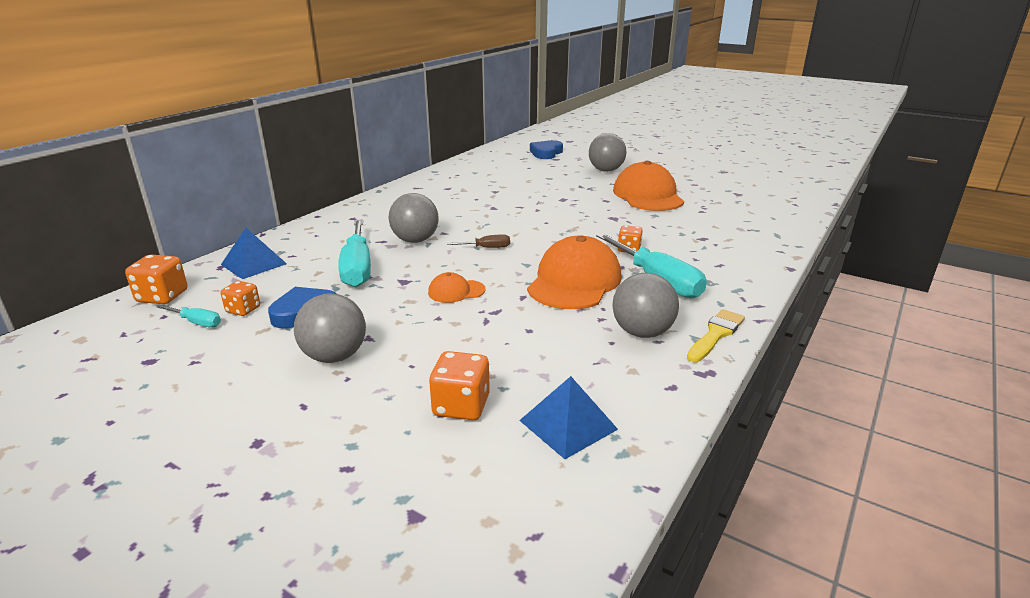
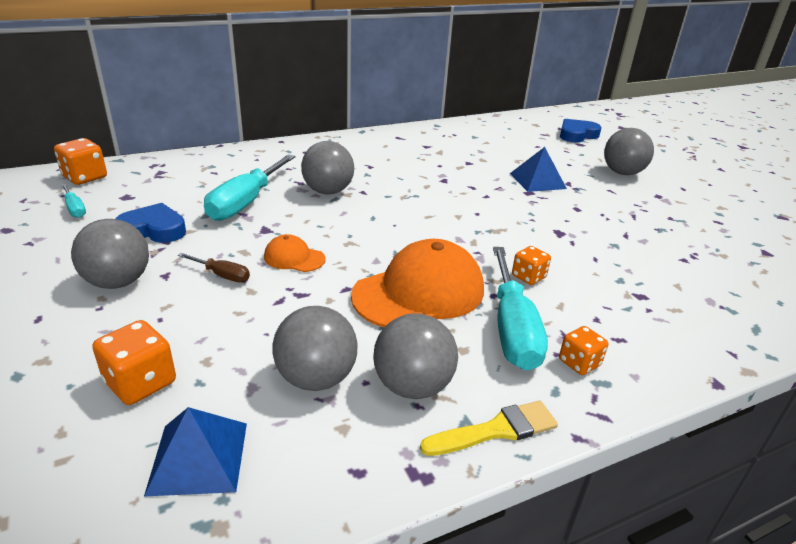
camera: 30 degrees right, 5 degrees up
orange dice [220,281,260,316] -> orange dice moved to [559,326,608,375]
blue pyramid [221,228,287,279] -> blue pyramid moved to [510,147,567,192]
brown screwdriver [447,234,510,248] -> brown screwdriver moved to [178,253,250,282]
orange cap [613,161,684,211] -> none
none -> grey ball [272,306,357,391]

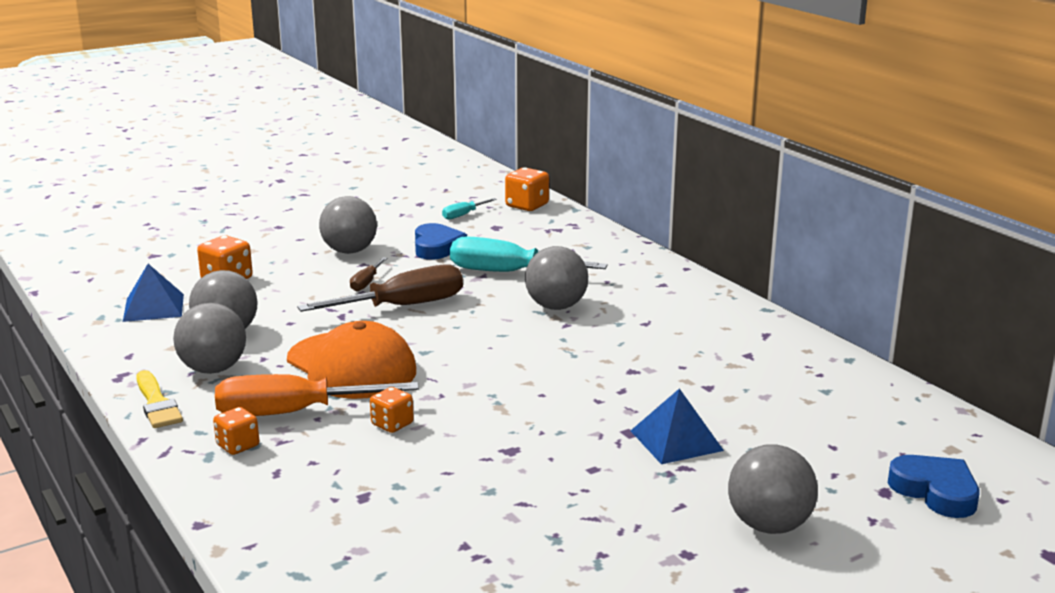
camera: 85 degrees right, 10 degrees down
orange cap [264,234,326,272] -> brown screwdriver [297,264,463,312]
turquoise screwdriver [493,247,548,371] -> orange screwdriver [215,374,419,416]

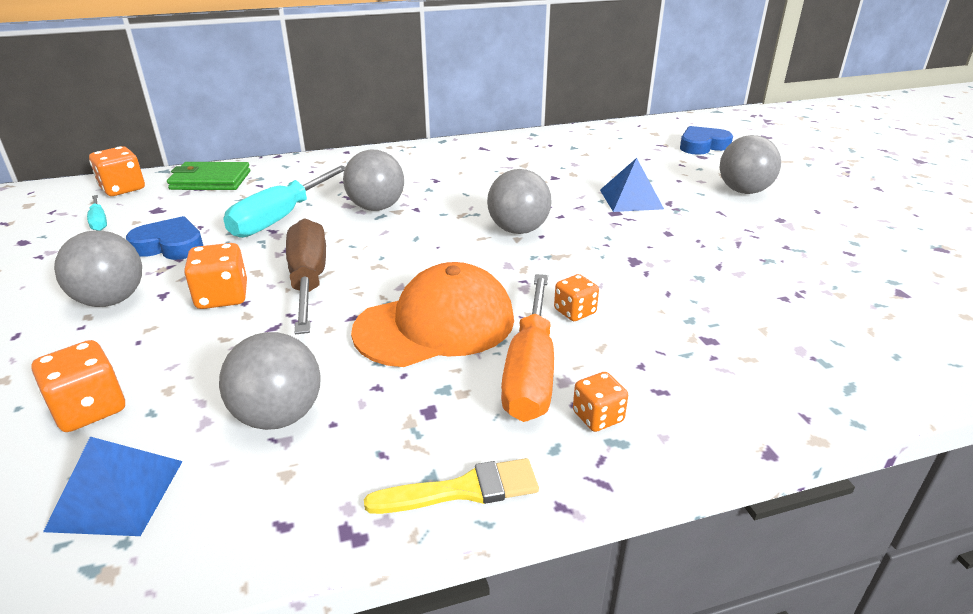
camera: 75 degrees left, 10 degrees up
grey ball [173,303,246,374] -> grey ball moved to [487,169,552,234]
brown screwdriver [350,257,387,292] -> orange dice [184,243,247,309]
none -> green wallet [167,162,250,190]

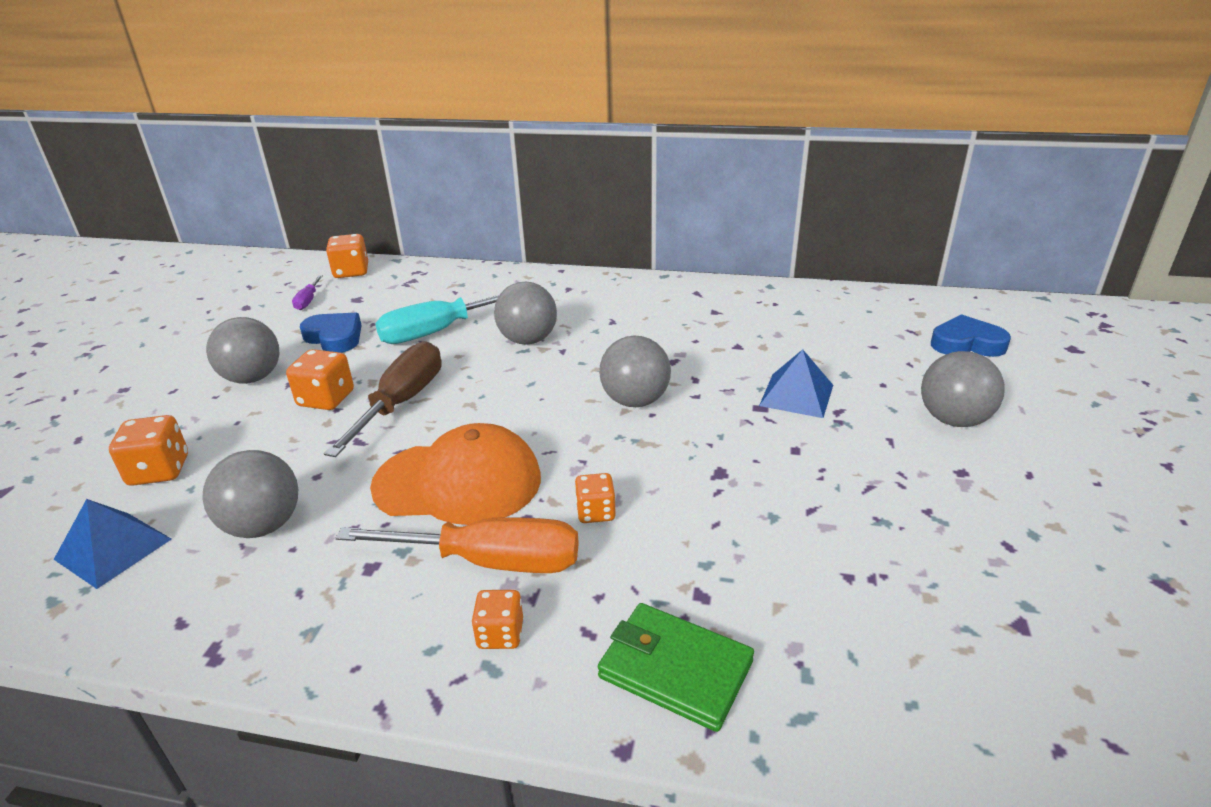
camera: 30 degrees right, 0 degrees up
turquoise screwdriver [87,195,107,231] -> purple screwdriver [292,275,323,310]
green wallet [167,162,250,190] -> green wallet moved to [598,603,754,732]
yellow brush [364,458,539,514] -> none
orange screwdriver [501,274,554,422] -> orange screwdriver turned 120 degrees counterclockwise [336,517,579,573]

